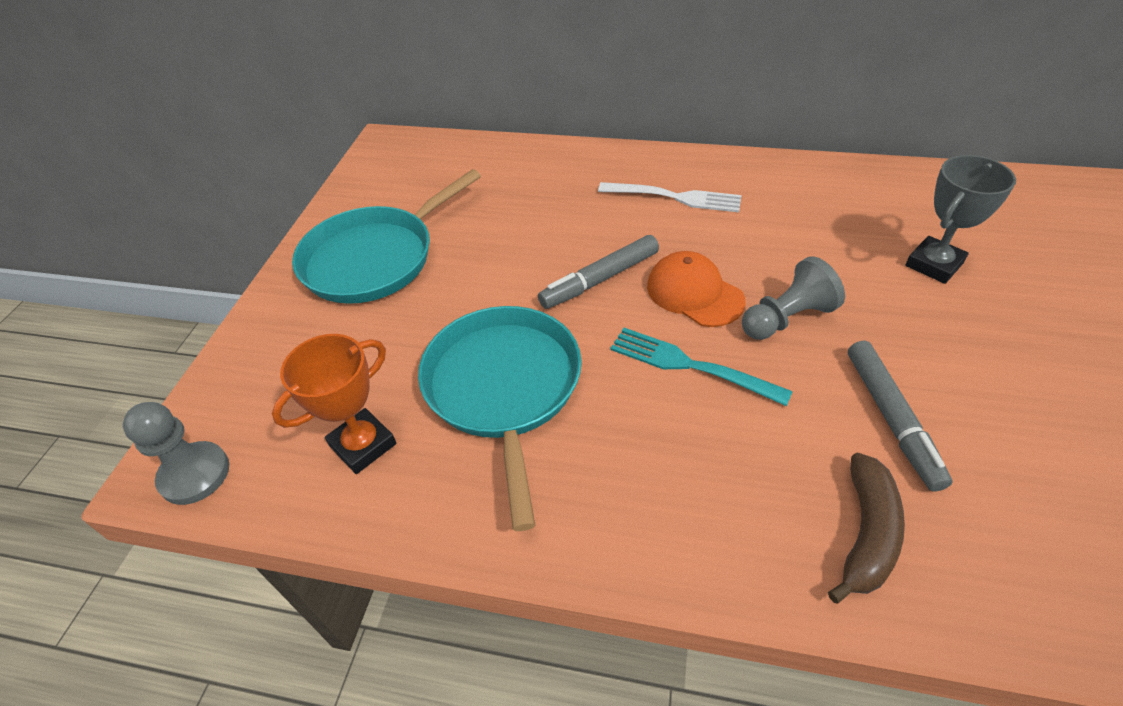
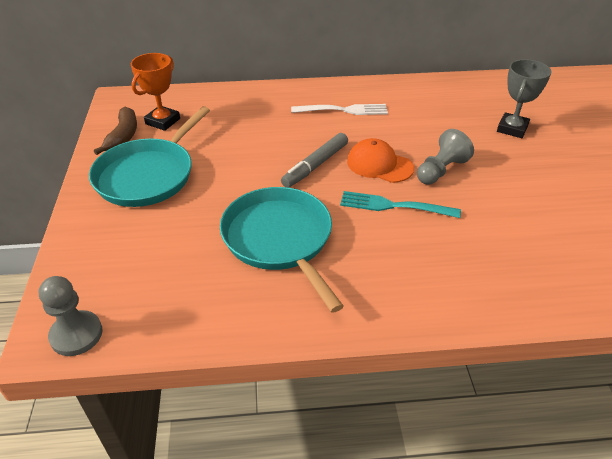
camera: 20 degrees left, 5 degrees down
orange trophy [272,334,397,474] -> orange trophy moved to [131,53,180,131]
brown banana [828,453,905,604] -> brown banana moved to [94,107,137,155]
grey marker [848,341,953,492] -> none

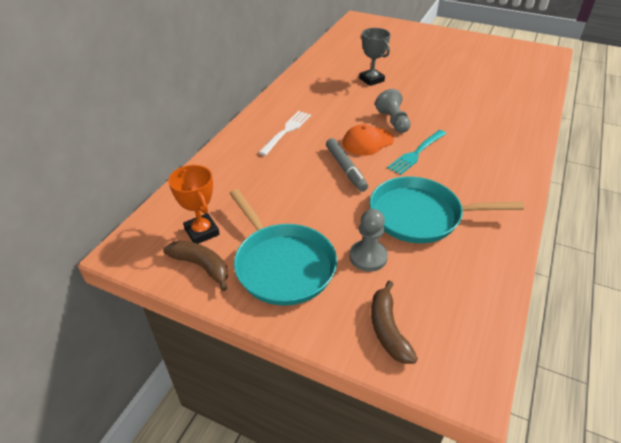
camera: 60 degrees left, 0 degrees up
grey pawn [39,276,102,356] -> grey pawn moved to [349,209,388,272]
none -> brown banana [371,281,418,364]

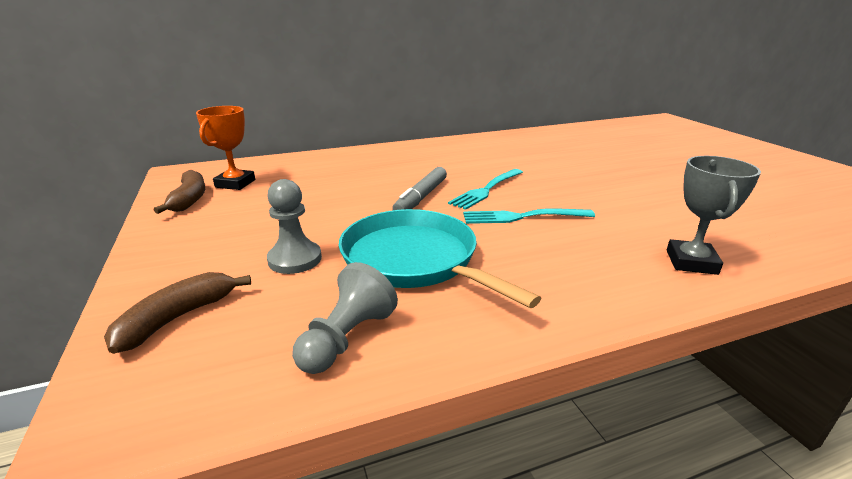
camera: 45 degrees right, 15 degrees down
turquoise pan [229,189,337,306] -> none
white fork [258,111,311,156] -> none
orange cap [343,124,394,156] -> turquoise fork [448,169,523,210]
grey trophy [359,28,390,86] -> grey trophy moved to [667,156,761,275]
grey pawn [375,89,411,133] -> grey pawn moved to [292,262,398,374]

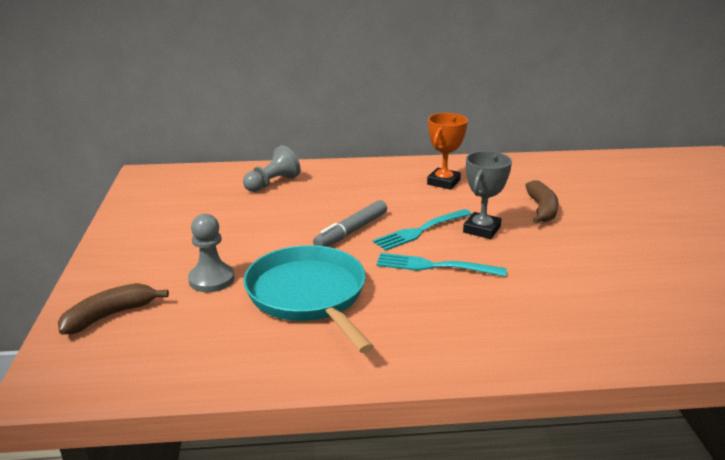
camera: 15 degrees right, 0 degrees up
brown banana [154,170,205,214] -> brown banana moved to [525,180,558,224]
orange trophy [196,106,255,190] -> orange trophy moved to [427,113,468,190]
grey pawn [292,262,398,374] -> grey pawn moved to [243,145,300,192]
grey trophy [667,156,761,275] -> grey trophy moved to [463,151,512,239]

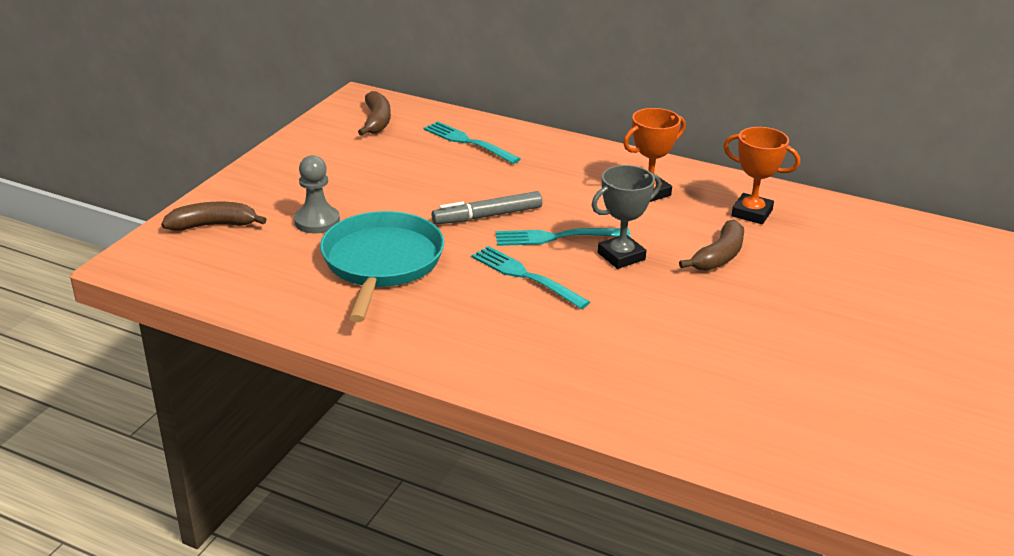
camera: 30 degrees right, 5 degrees up
grey pawn [243,145,300,192] -> turquoise fork [423,121,521,164]
none -> brown banana [358,91,391,136]
none -> orange trophy [723,127,800,224]

